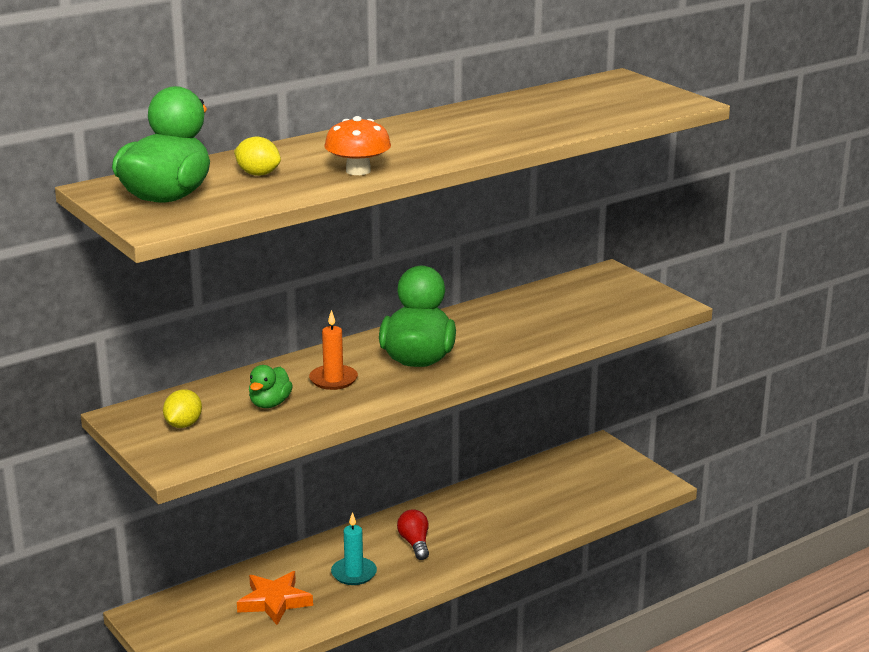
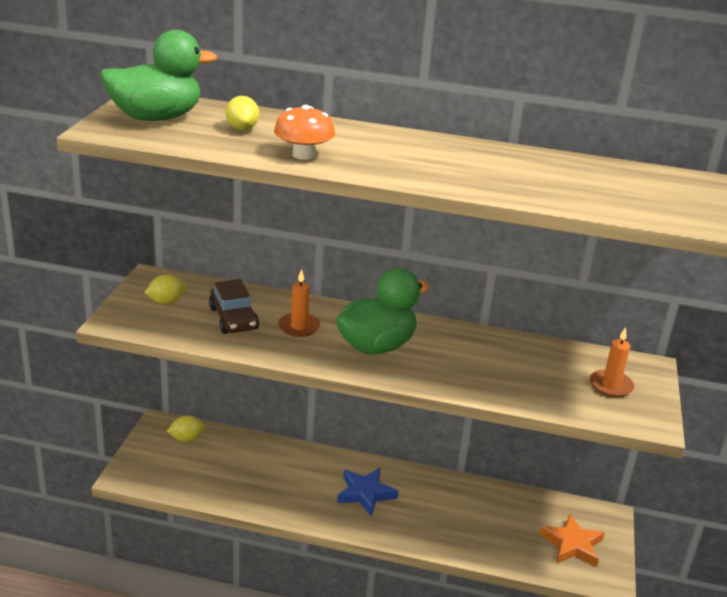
camera: 45 degrees right, 5 degrees up
orange star [237,571,313,625] -> orange star moved to [540,514,605,567]
green duck [249,365,293,408] -> brown car [209,279,259,334]
turquoise candle [331,512,377,585] -> none
red light bulb [397,509,429,560] -> blue star [337,468,399,517]
none -> yellow lemon [167,415,205,442]
none -> orange candle [590,327,634,397]

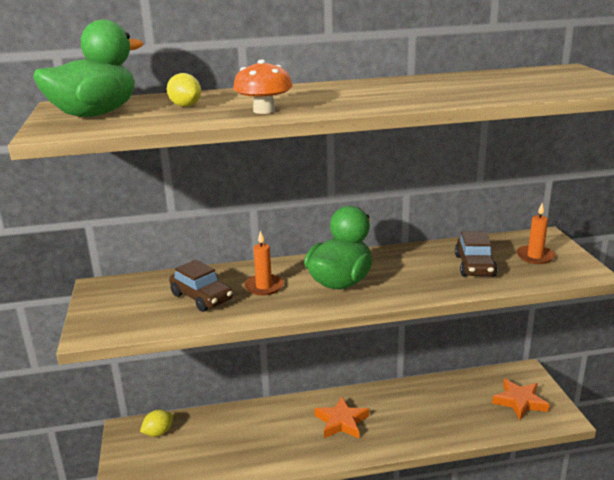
camera: 20 degrees left, 5 degrees down
yellow lemon [144,274,187,304] -> none
blue star [337,468,399,517] -> orange star [314,397,369,438]
none -> brown car [455,231,497,277]

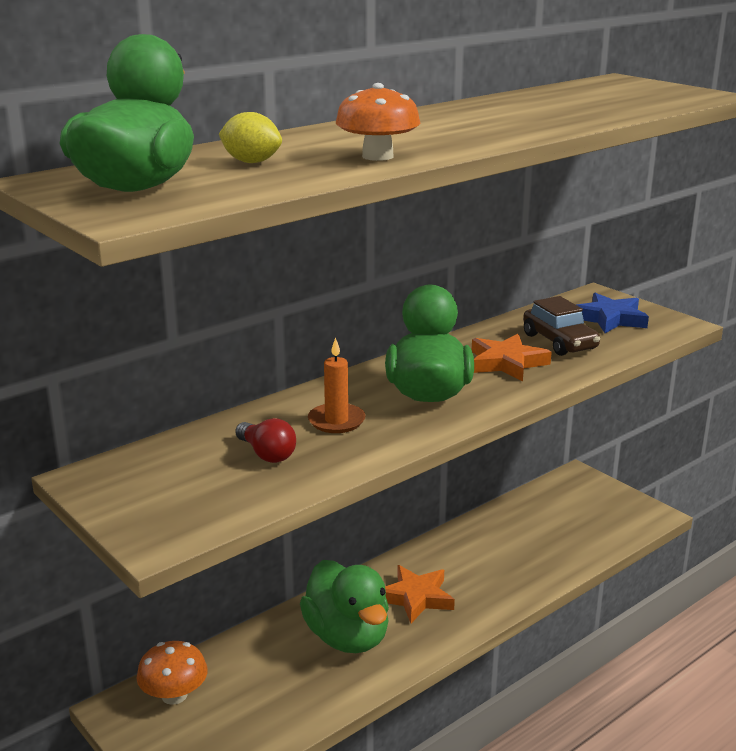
camera: 30 degrees left, 0 degrees up
yellow lemon [140,410,173,437] -> orange mushroom [136,641,208,705]
brown car [169,260,233,312] -> red light bulb [235,418,296,463]
orange star [492,379,550,420] -> orange star moved to [472,334,552,381]
orange candle [516,203,555,264] -> blue star [576,293,649,333]
none -> green duck [300,560,389,653]

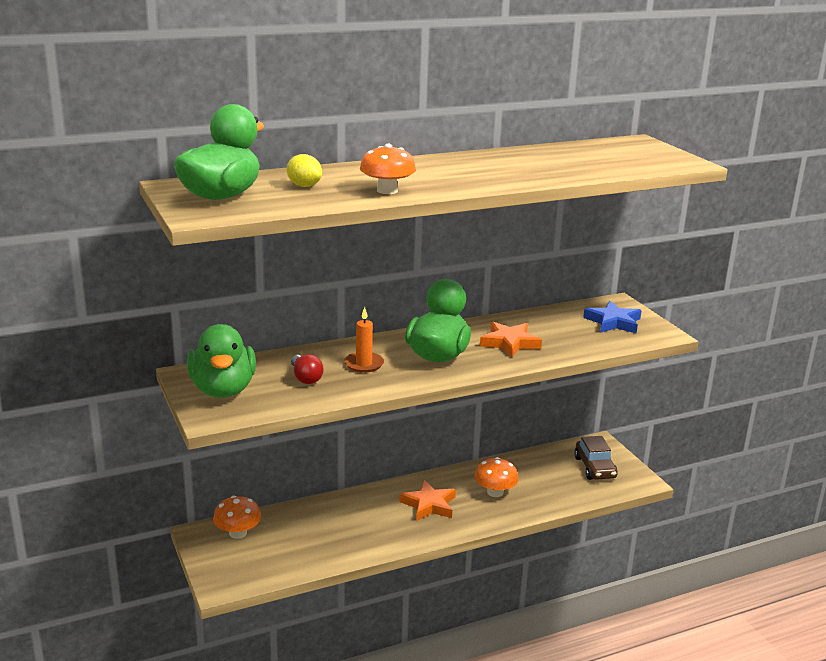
camera: 15 degrees right, 0 degrees up
green duck [300,560,389,653] -> green duck moved to [187,324,256,398]
brown car [523,296,600,356] -> brown car moved to [574,436,618,480]
none -> orange mushroom [474,457,519,497]

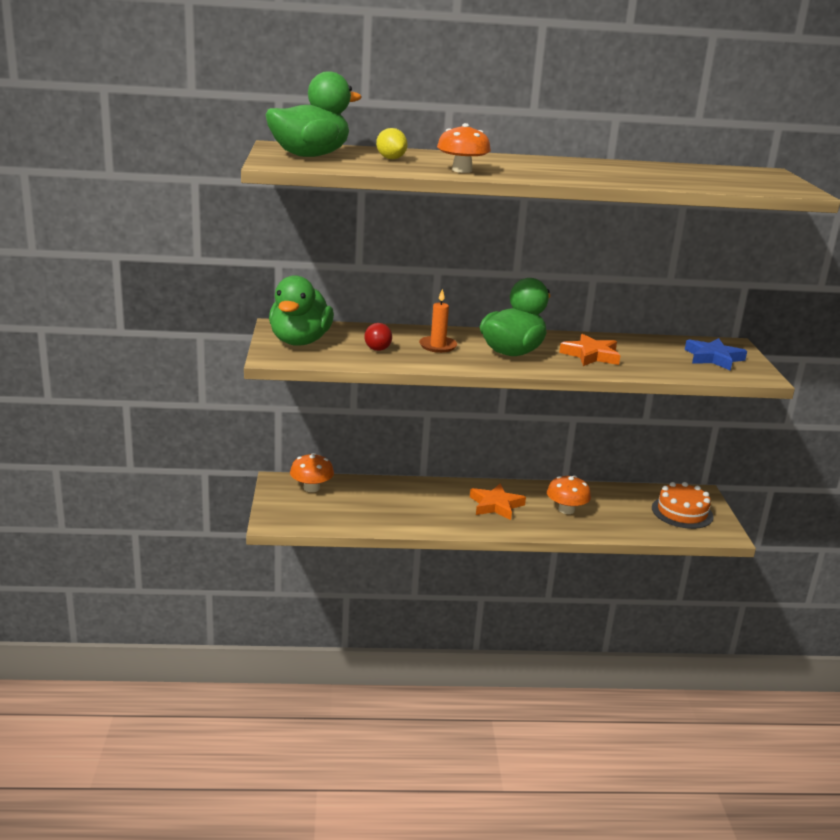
camera: 20 degrees right, 0 degrees up
brown car [574,436,618,480] -> orange cake [652,482,714,529]

